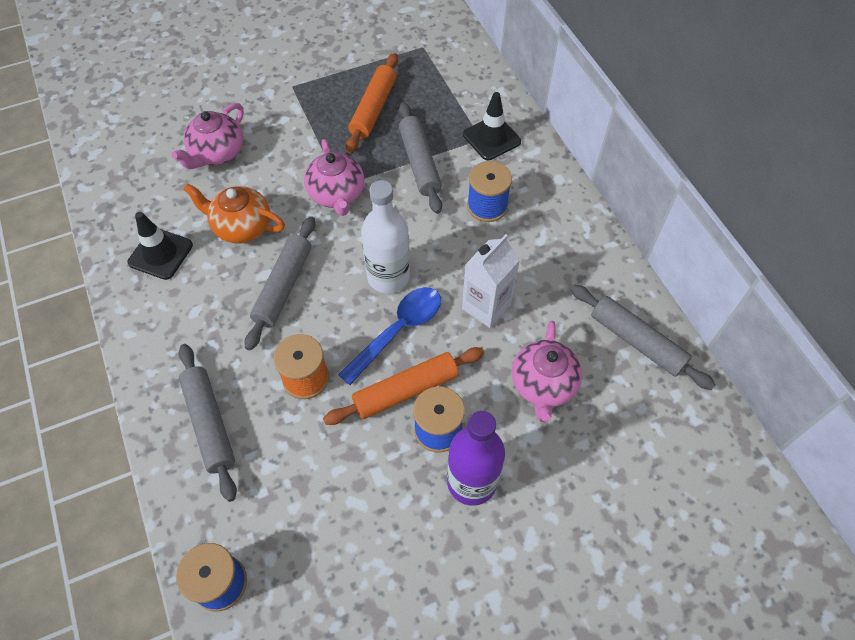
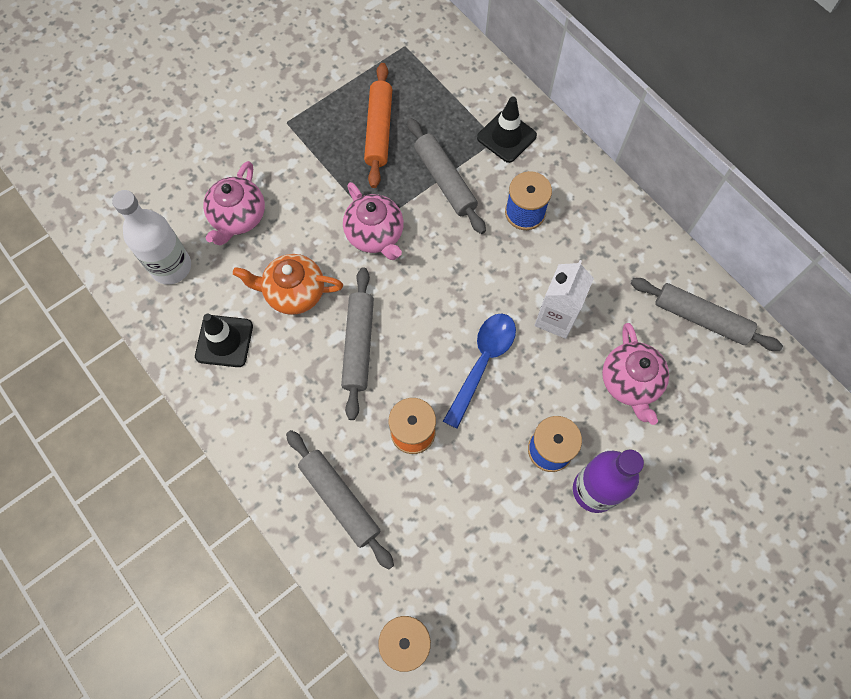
camera: 15 degrees left, 10 degrees up
orange rolling pin [323,347,484,425] -> none
white bottle [361,180,410,294] -> white bottle moved to [112,190,191,285]

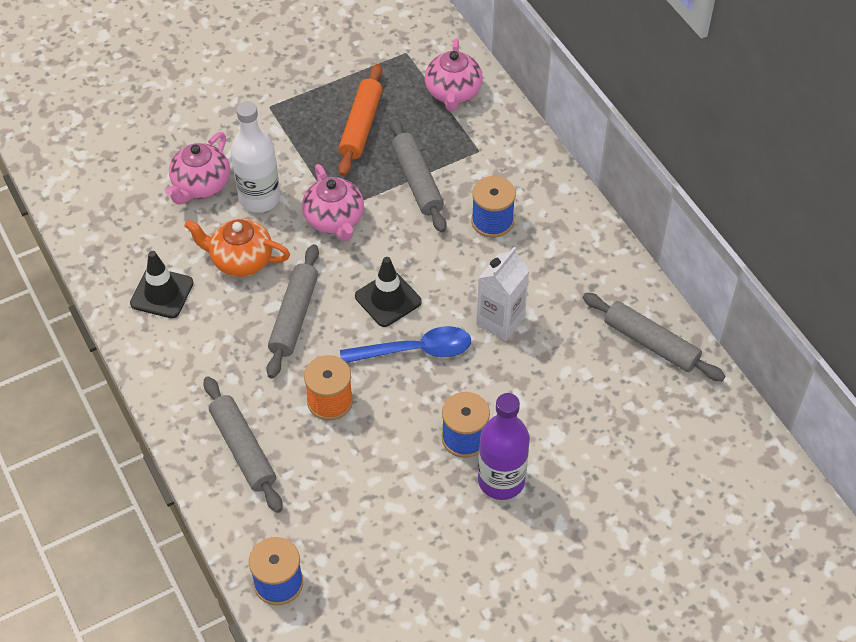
camera: 10 degrees right, 15 degrees down
white bottle [112,190,191,285] -> white bottle moved to [231,101,280,213]
blue spoon [443,314,516,429] -> blue spoon turned 45 degrees clockwise [340,326,471,363]
black traffic cone [477,96,537,163] -> black traffic cone moved to [355,257,422,327]
pink teapot [602,323,669,425] -> pink teapot moved to [425,38,483,111]

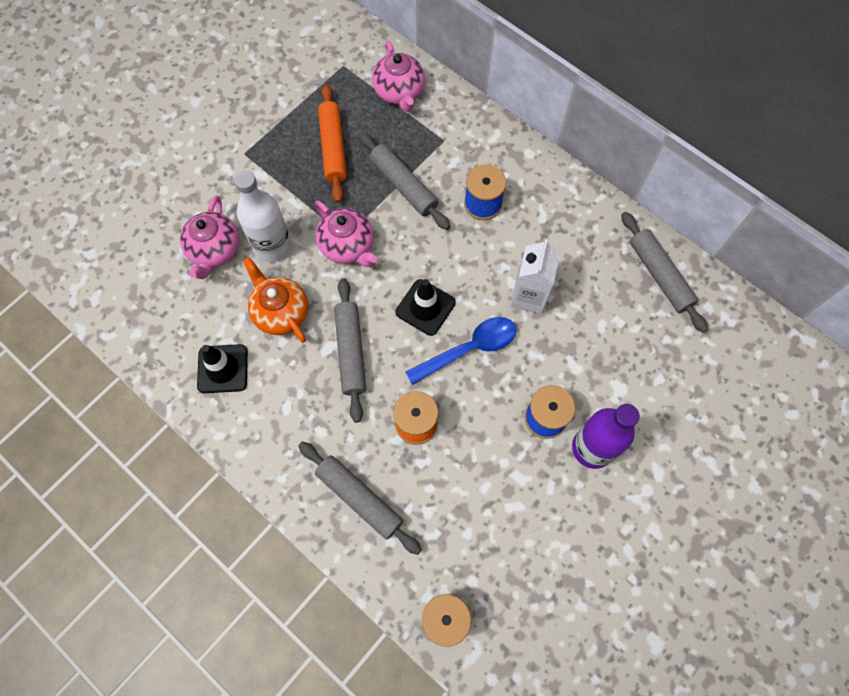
camera: 20 degrees left, 15 degrees up
orange teapot [184,219,290,277] -> orange teapot turned 60 degrees clockwise [243,257,308,343]
grey rolling pin [583,293,725,381] -> grey rolling pin turned 45 degrees clockwise [621,212,708,333]

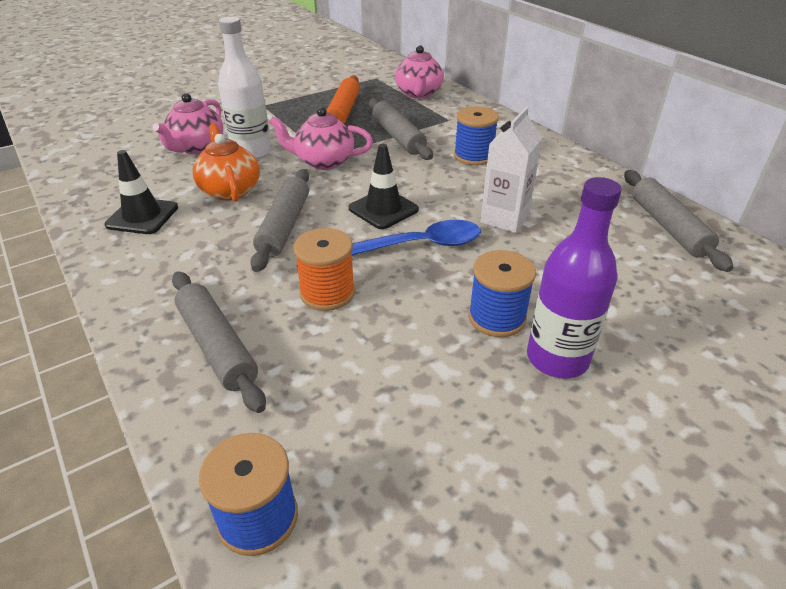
camera: 15 degrees right, 30 degrees down
pink teapot [314,200,378,267] -> pink teapot turned 120 degrees clockwise [269,107,373,170]

